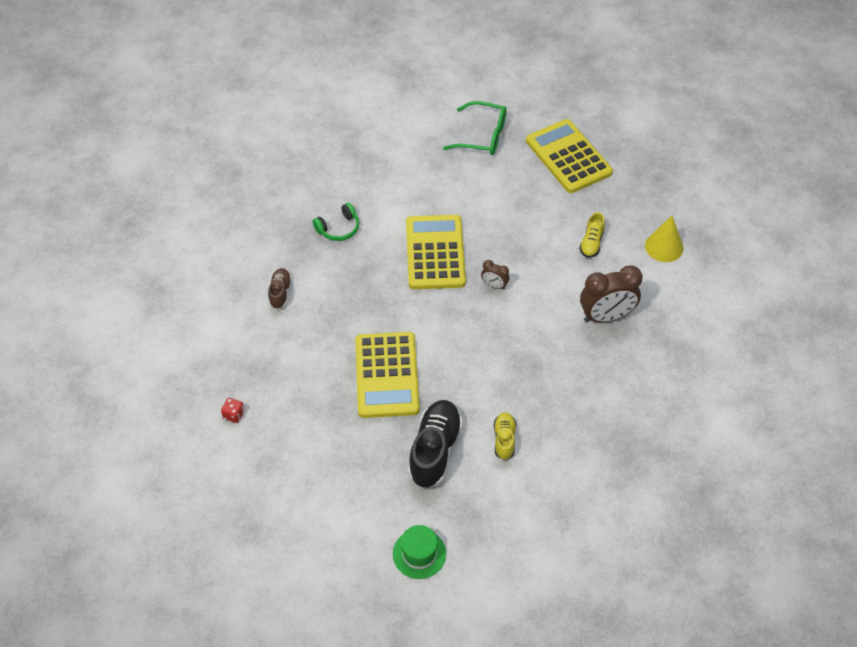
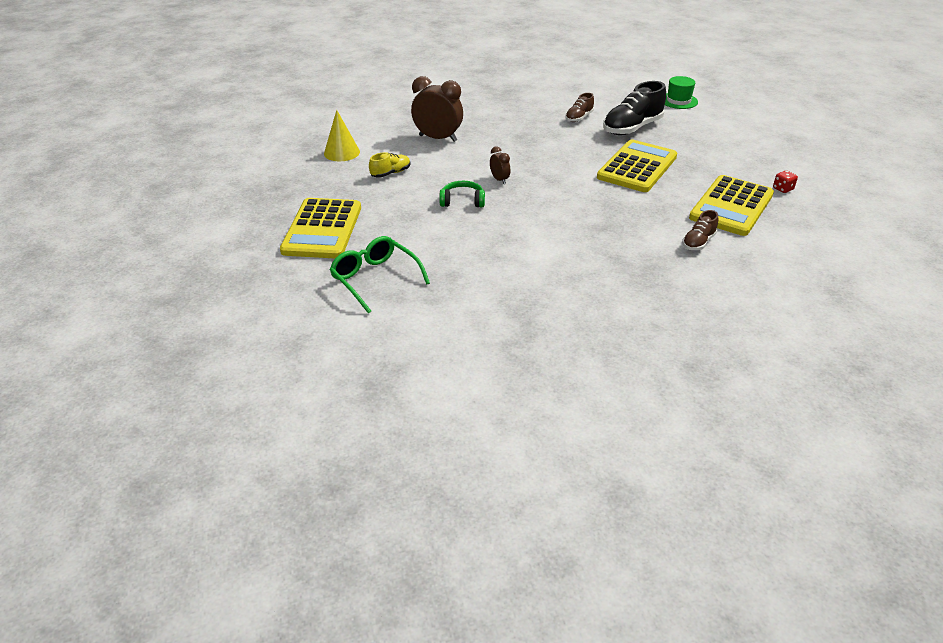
camera: 145 degrees left, 15 degrees down
green headphones [313,203,359,241] -> green headphones moved to [439,181,485,207]
yellow calculator [406,215,466,289] -> yellow calculator moved to [689,175,774,236]
yellow shoe [494,412,516,460] -> brown shoe [565,93,594,122]

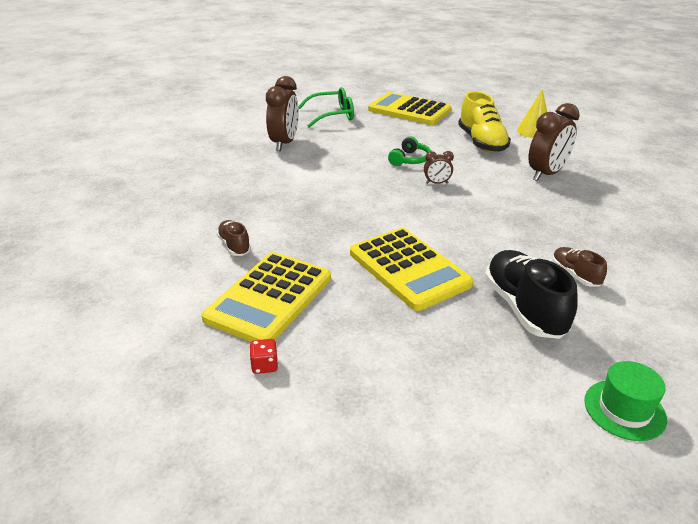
camera: 115 degrees right, 5 degrees down
yellow shoe [369,152,411,178] -> yellow shoe [458,91,511,153], size x1.88
yellow calculator [689,175,774,236] -> yellow calculator turned 120 degrees counterclockwise [202,252,331,342]
none -> brown clock [266,76,299,151]

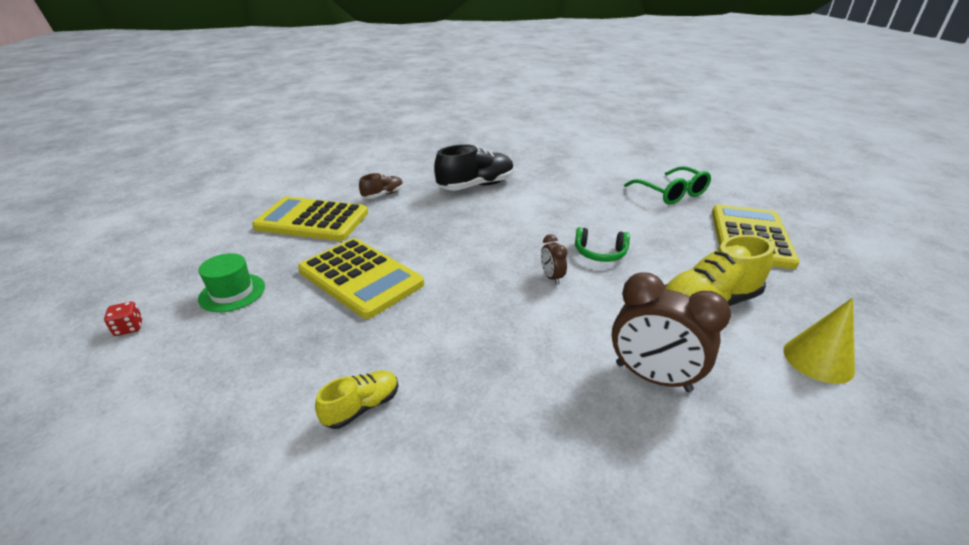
camera: 75 degrees right, 0 degrees up
red dice [250,339,278,374] -> red dice moved to [104,301,143,336]
brown clock [266,76,299,151] -> none
yellow calculator [350,228,473,311] -> yellow calculator turned 90 degrees counterclockwise [298,238,424,319]
black shoe [485,250,578,339] -> black shoe moved to [434,144,514,191]
brown shoe [552,247,607,287] -> yellow shoe [315,370,399,429]
green hat [584,361,667,441] -> green hat moved to [198,253,265,312]

